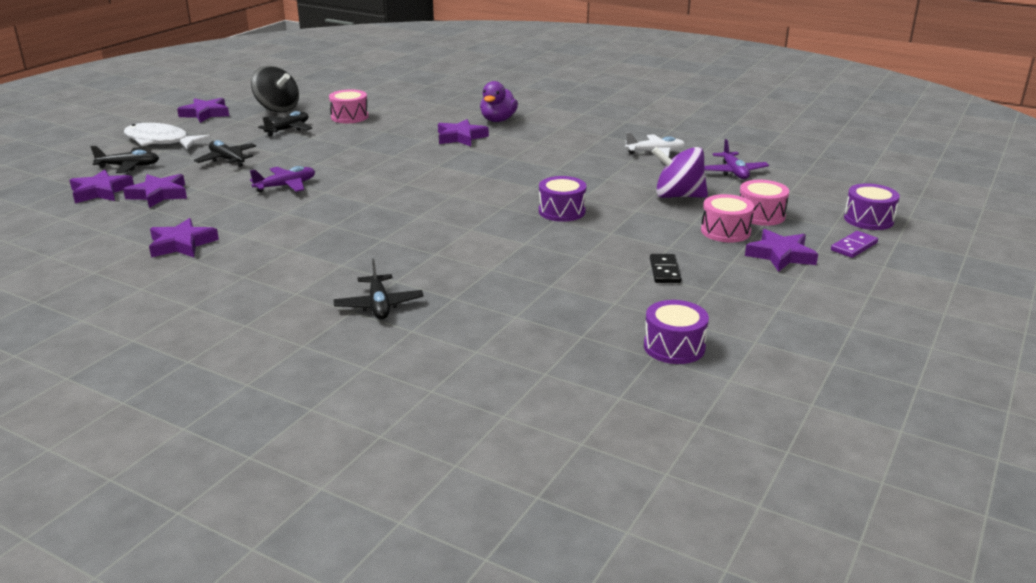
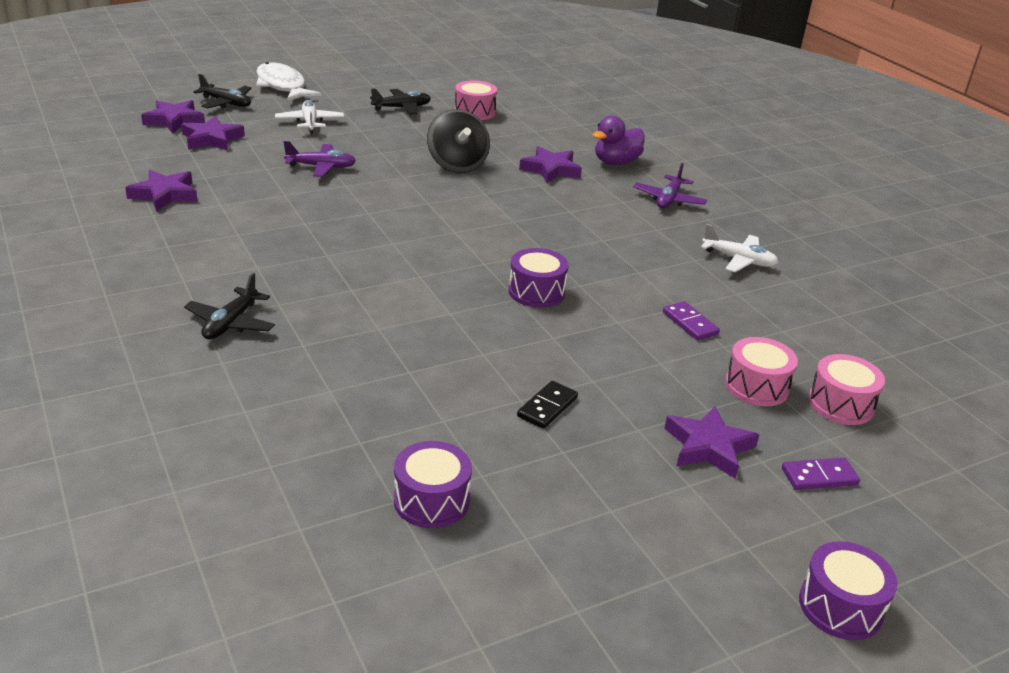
camera: 30 degrees right, 5 degrees up
purple star [177,98,229,123] -> none
black plane [194,140,256,167] -> white plane [275,100,344,134]
black spinning top [251,66,299,112] -> black spinning top moved to [427,109,490,173]
purple spinning top [652,146,708,198] -> purple domino [663,301,720,341]
pink drum [701,194,754,242] -> pink drum moved to [808,354,885,425]
purple plane [704,139,769,179] -> purple plane moved to [633,163,707,209]
purple drum [844,183,900,230] -> purple drum moved to [799,541,898,640]

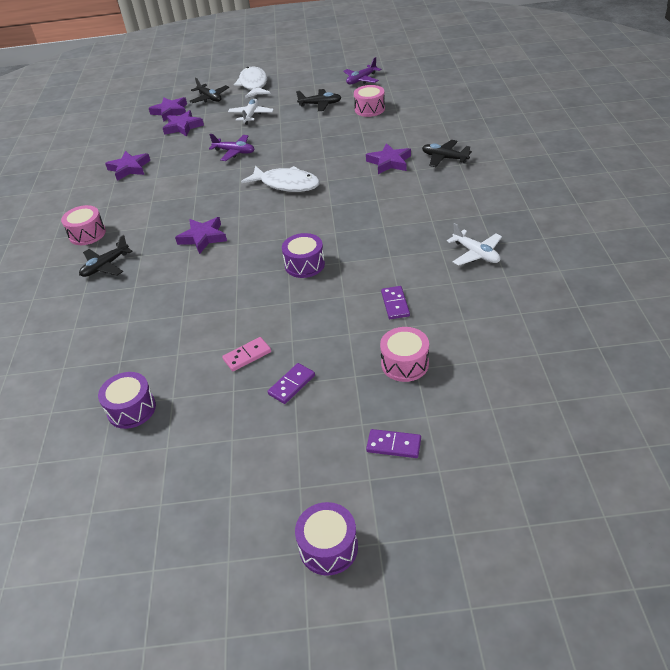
camera: 30 degrees right, 10 degrees up
black spinning top [427,109,490,173] -> none
black domino [517,381,578,429] -> pink domino [222,337,271,371]
purple duck [593,116,644,165] -> black plane [422,140,472,167]
purple plane [633,163,707,209] -> purple plane moved to [343,57,381,84]
purple star [664,406,759,479] -> purple star moved to [175,217,227,254]
pink drum [808,354,885,425] -> pink drum moved to [61,205,106,245]
none -> white fish [241,165,320,192]
none -> purple domino [268,363,315,404]

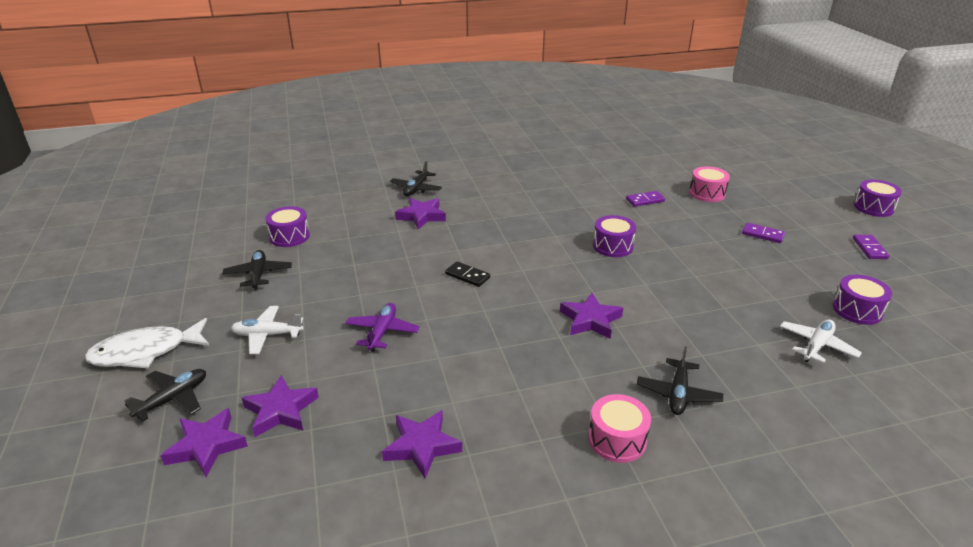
camera: 105 degrees left, 10 degrees down
black plane [79,235,132,277] -> black plane turned 75 degrees clockwise [637,346,723,415]
pink domino [222,337,271,371] -> none
white fish [241,165,320,192] -> black domino [445,261,490,287]
purple plane [343,57,381,84] -> none
pink drum [354,85,385,117] -> purple drum [265,206,310,247]
purple domino [366,429,421,458] -> purple domino moved to [853,235,890,259]
white plane [447,223,502,266] -> white plane moved to [780,319,862,363]

